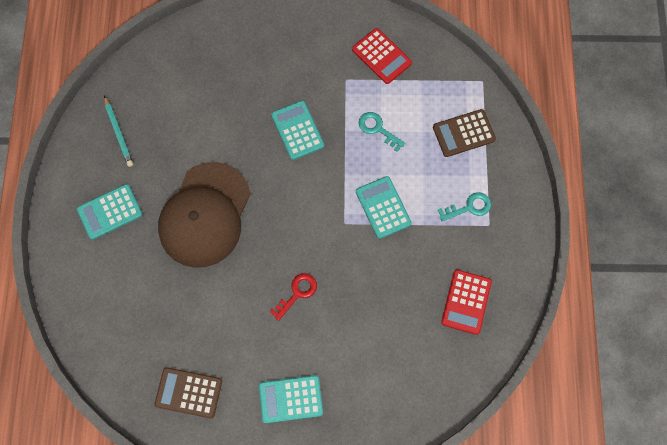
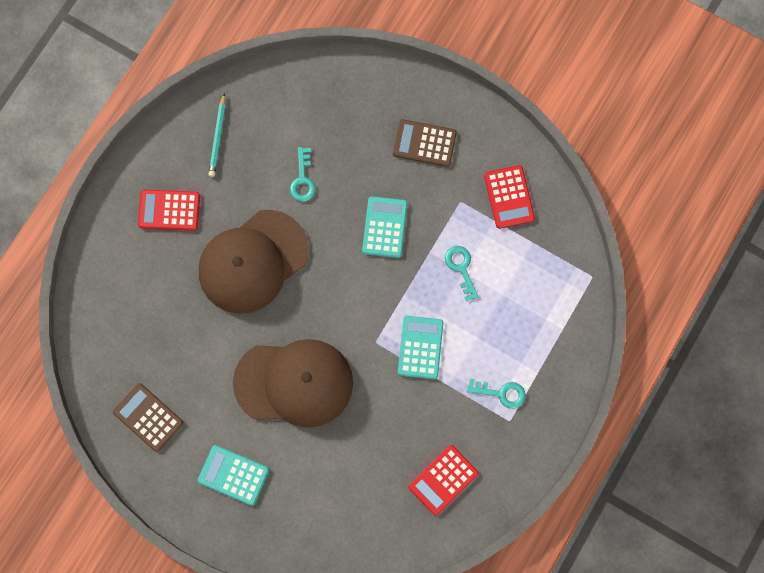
camera: 30 degrees right, 5 degrees up
turquoise calculator [77,184,143,240] -> red calculator [138,189,200,231]
red key [270,273,317,321] -> brown cap [233,339,353,428]
brown calculator [433,109,496,157] -> brown calculator moved to [393,119,457,167]
none -> turquoise key [290,147,316,202]

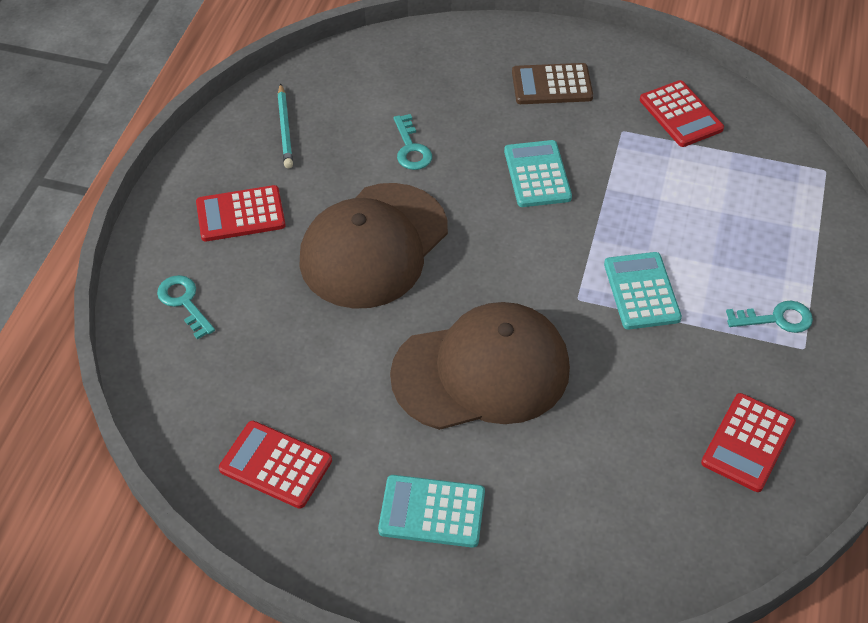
camera: 15 degrees left, 25 degrees down
brown calculator [113,383,183,452] -> red calculator [219,421,332,509]
turquoise key [445,246,479,301] -> turquoise key moved to [157,275,215,340]

